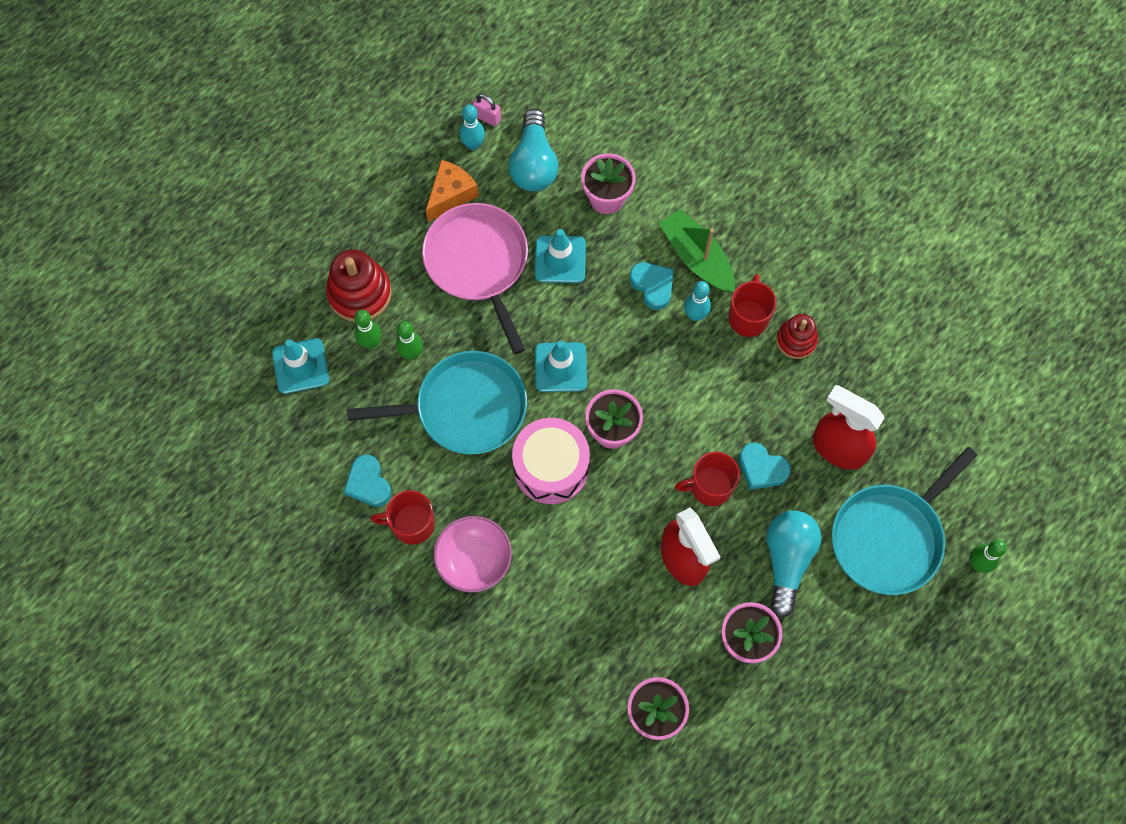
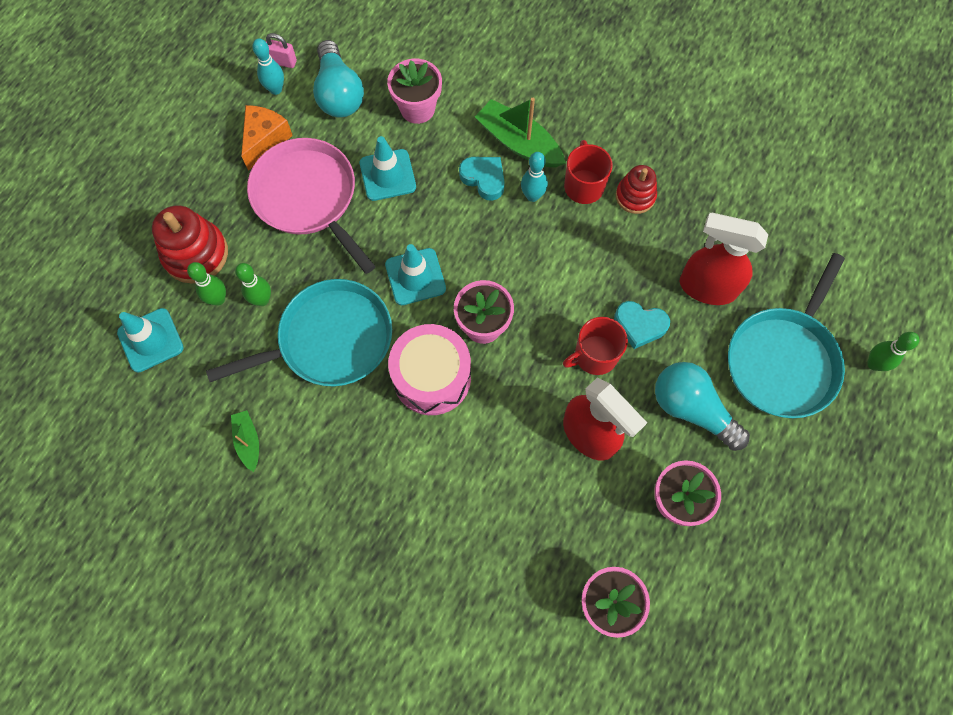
camera: 15 degrees left, 0 degrees up
turquoise heart [343,454,392,507] -> green boat [231,410,259,472]
red mug [371,490,435,545] -> none
pink bowl [434,516,512,593] -> none
turquoise light bulb [766,510,822,618] -> turquoise light bulb turned 45 degrees counterclockwise [655,362,750,451]

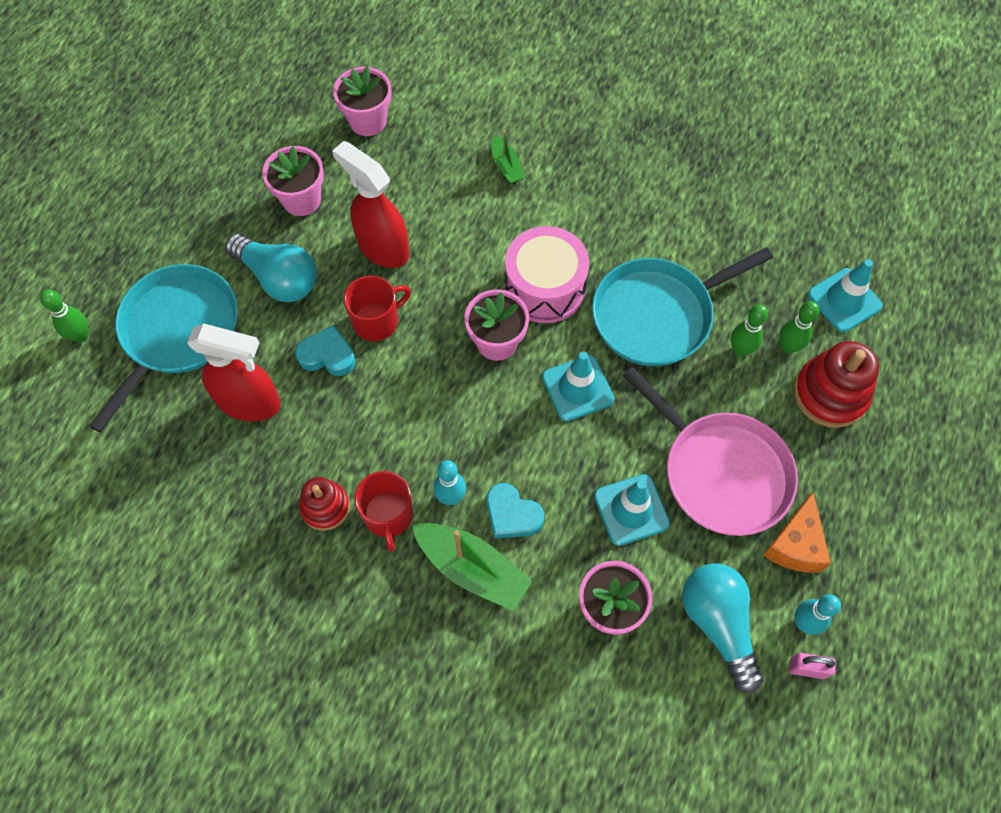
camera: 175 degrees right, 5 degrees down
green boat [231,410,259,472] -> green boat moved to [492,130,525,184]

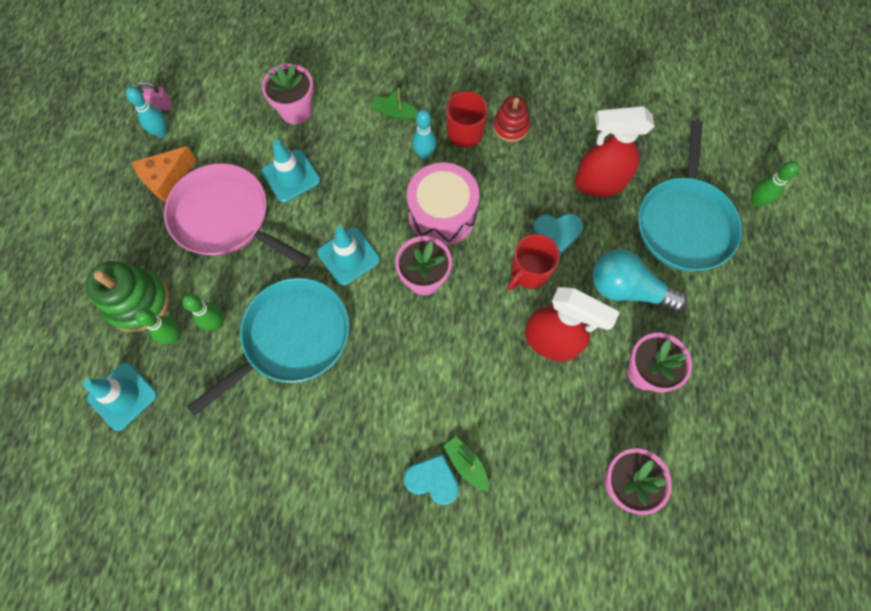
camera: 165 degrees right, 5 degrees up
green boat [412,523,532,611] -> green boat [371,88,419,120], size x0.55
turquoise heart [486,483,544,539] -> turquoise heart moved to [404,454,459,505]
pink drum [505,226,589,323] -> pink drum moved to [407,163,479,246]
turquoise light bulb [682,563,763,693] -> none
orange cheese [763,492,831,573] -> orange cheese turned 135 degrees counterclockwise [132,146,197,202]
red stacking toy [794,341,879,428] -> green stacking toy [86,261,170,332]

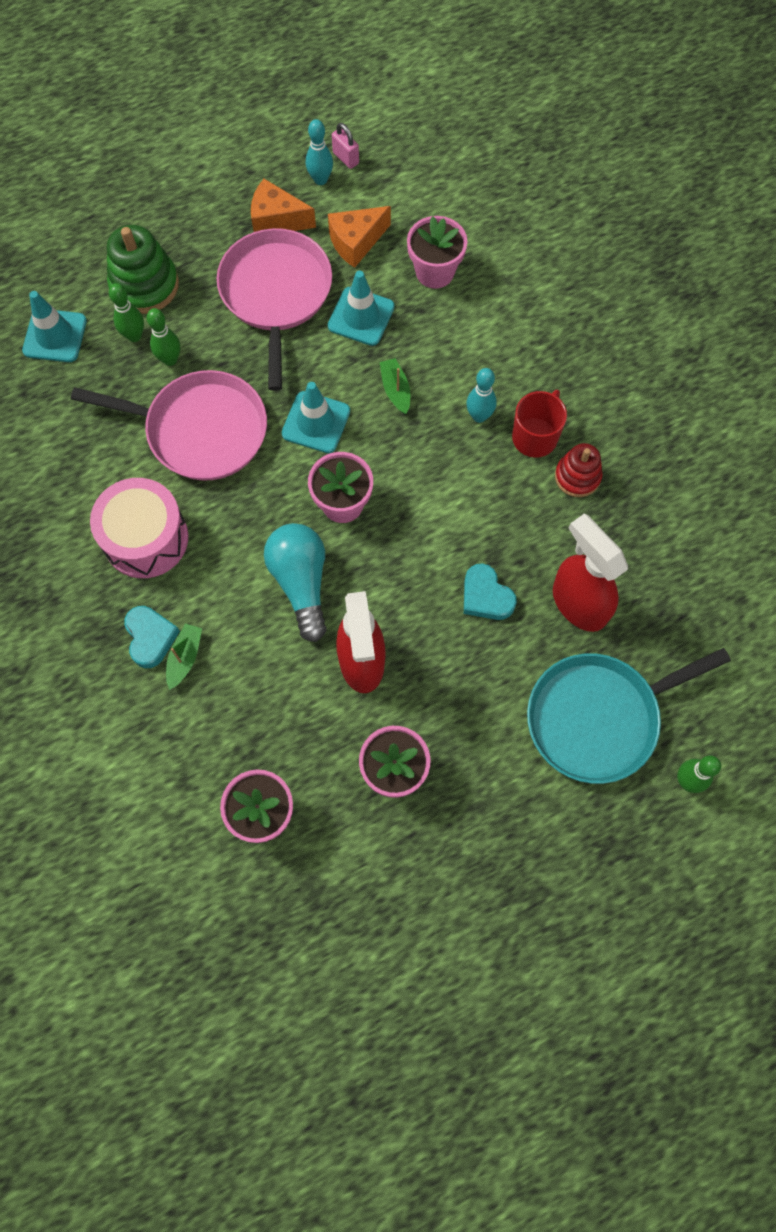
camera: 55 degrees right, 0 degrees up
turquoise pan [187,278,350,416] -> pink pan [71,370,267,481]
green boat [371,88,419,120] -> green boat moved to [380,358,410,414]
pink drum [407,163,479,246] -> pink drum moved to [90,478,188,578]
red mug [508,234,560,290] -> none
turquoise light bulb [592,249,687,312] -> turquoise light bulb moved to [264,523,327,642]
none -> orange cheese [328,206,391,268]

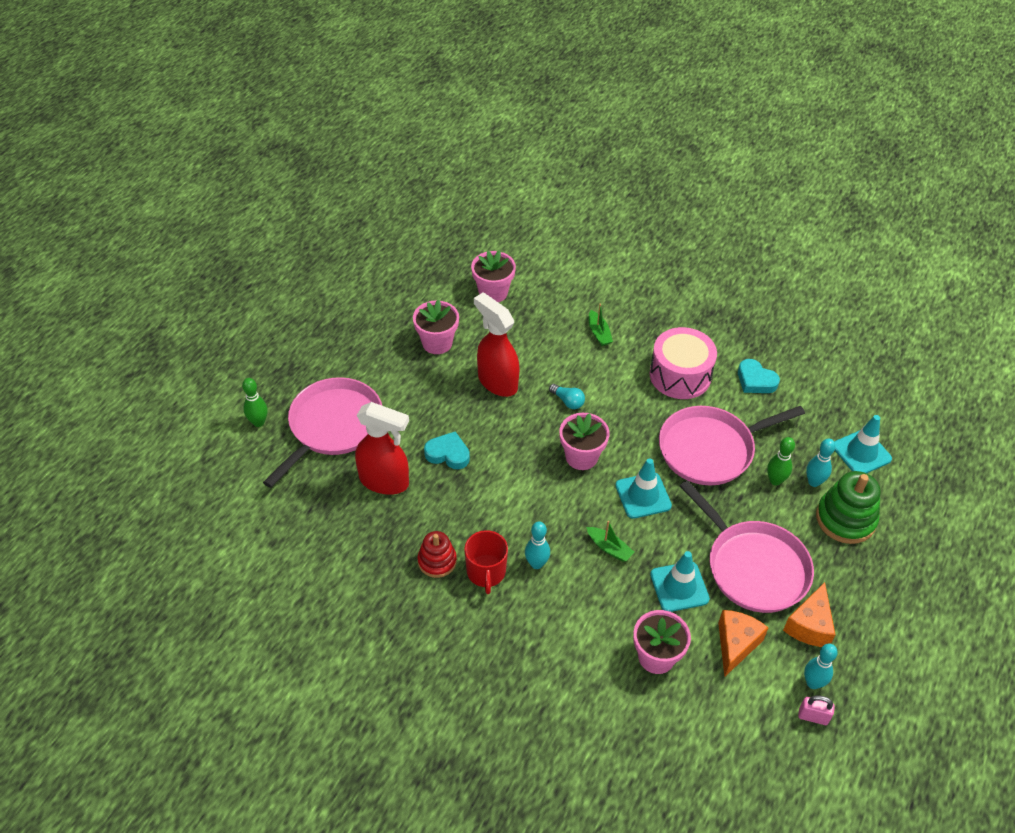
camera: 145 degrees right, 20 degrees down
green bowling pin [109,283,144,342] -> turquoise bowling pin [806,439,836,487]
turquoise heart [124,606,180,668] -> turquoise heart moved to [738,359,780,393]
orange cheese [251,179,316,232] -> orange cheese turned 135 degrees clockwise [783,582,836,647]
turquoise light bulb [264,523,327,642] -> turquoise light bulb [549,384,585,409], size x0.49
turquoise pan [527,648,731,784] -> pink pan [263,377,382,488]

